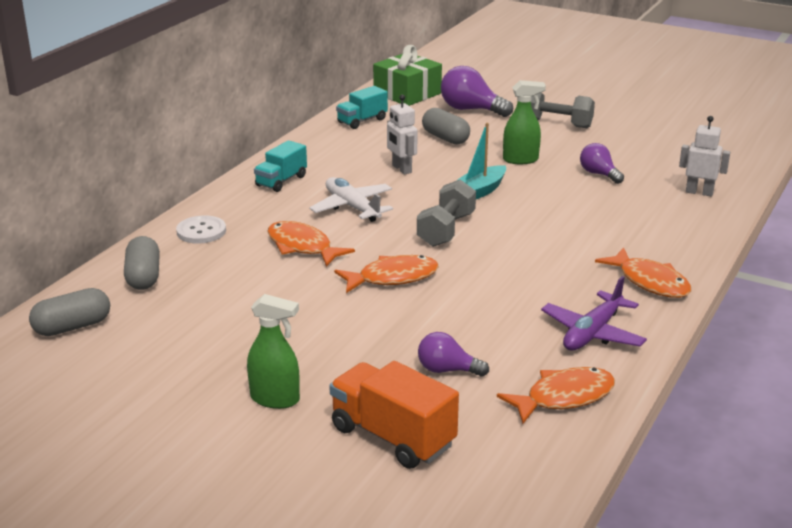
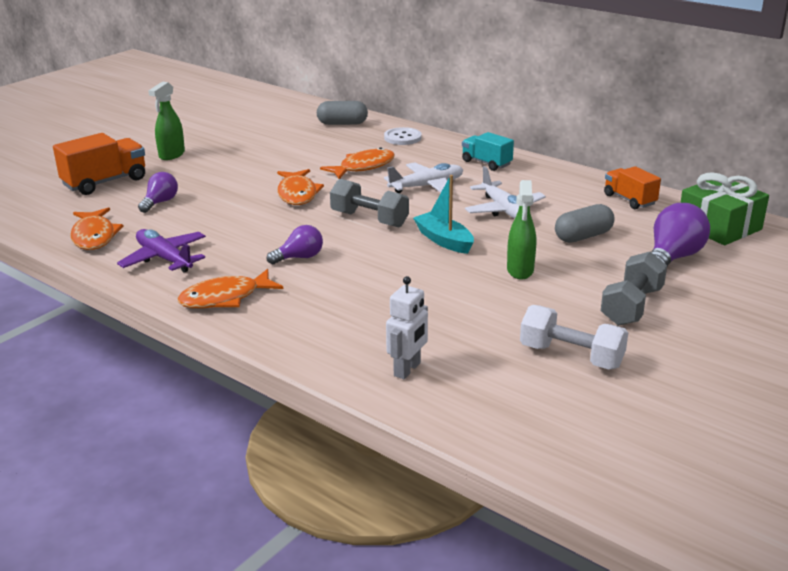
camera: 100 degrees right, 0 degrees up
grey capsule [29,288,110,336] -> none
turquoise truck [336,86,388,129] -> orange truck [604,166,661,209]
white robot [387,95,418,175] -> white plane [465,166,546,219]
purple light bulb [580,143,624,184] -> purple light bulb moved to [266,225,323,265]
none -> white dumbbell [520,305,628,369]

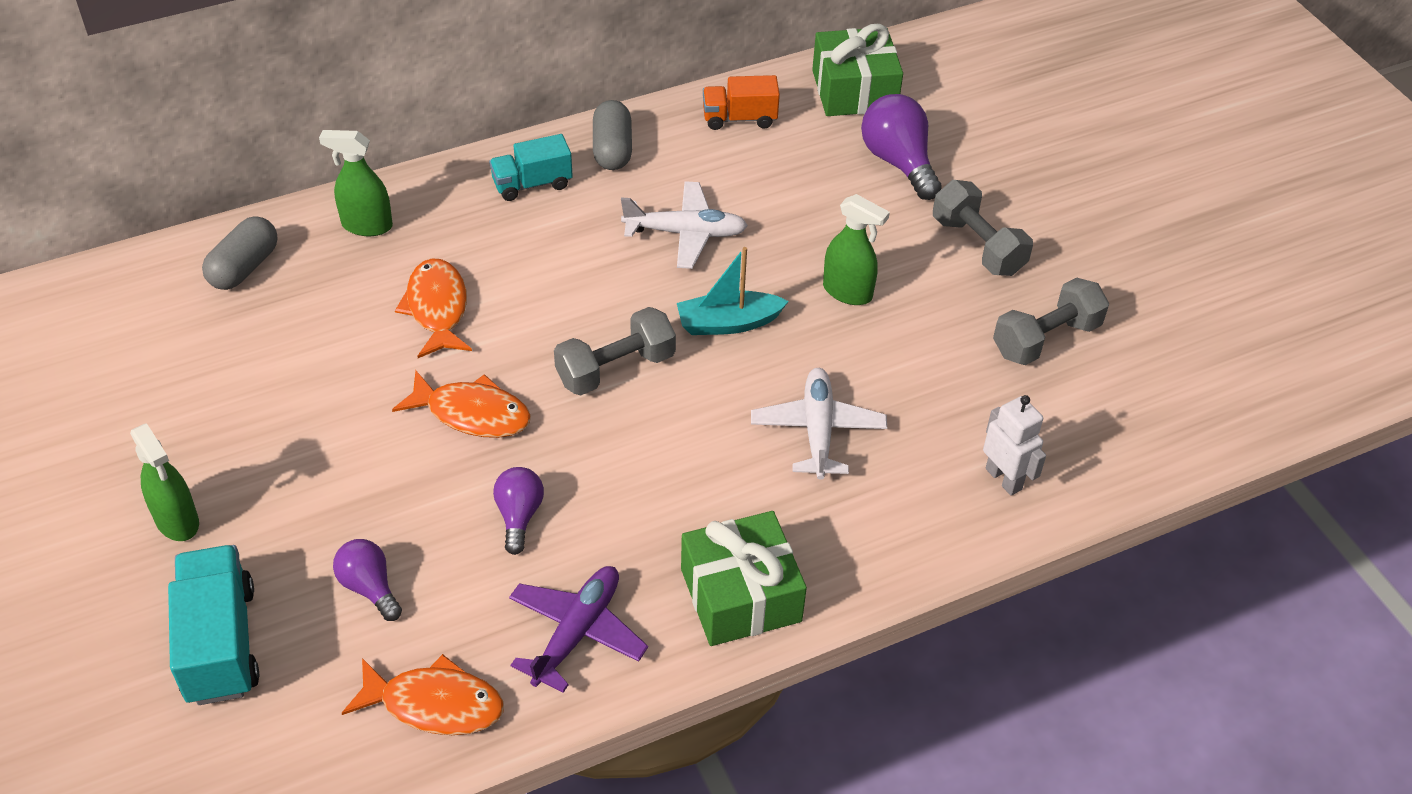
camera: 65 degrees left, 20 degrees up
orange truck [53,133,145,195] -> turquoise truck [168,545,259,705]
purple plane [117,229,206,272] -> purple plane turned 135 degrees clockwise [509,566,648,693]
orange fish [178,269,283,308] -> green gift [681,511,807,646]
purple light bulb [266,225,323,265] -> purple light bulb moved to [493,467,544,555]
white button [384,127,422,145] -> green spray bottle [319,130,393,236]
white plane [384,162,463,193] -> white plane moved to [751,368,887,480]
white dumbbell [520,305,628,369] -> grey dumbbell [993,277,1109,365]
grey capsule [555,204,614,243] -> grey capsule moved to [593,100,632,170]

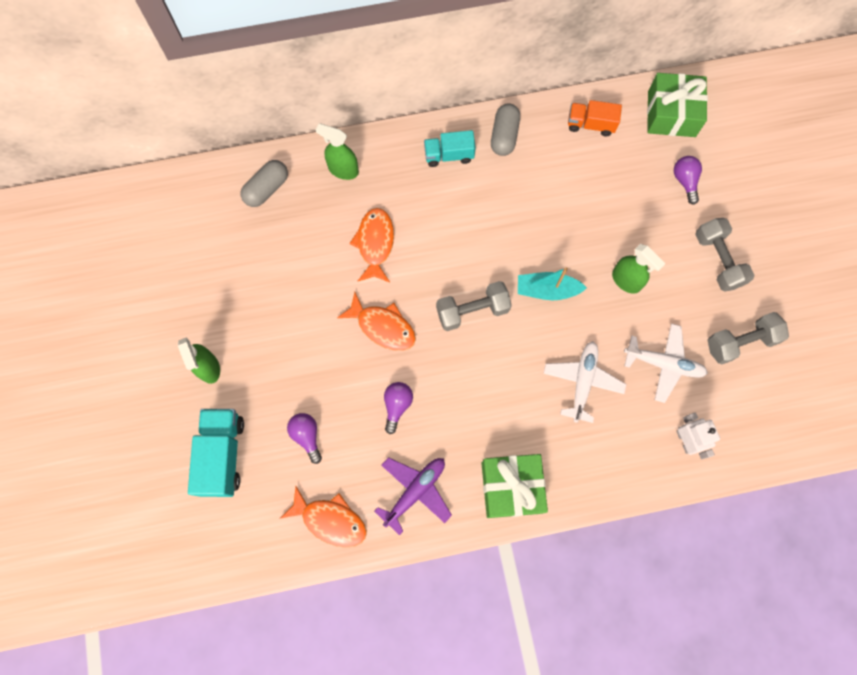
camera: 15 degrees right, 25 degrees up
white plane [621,181,748,269] -> white plane moved to [624,323,708,403]
purple light bulb [861,94,942,200] -> purple light bulb [674,156,702,205], size x0.62

